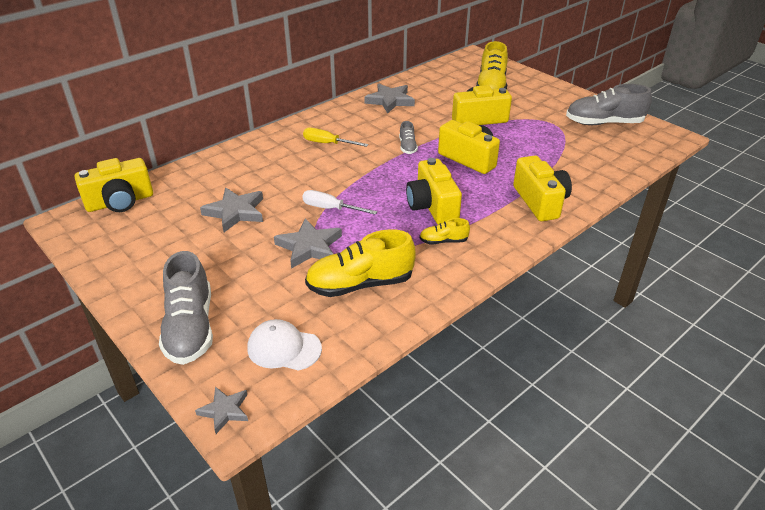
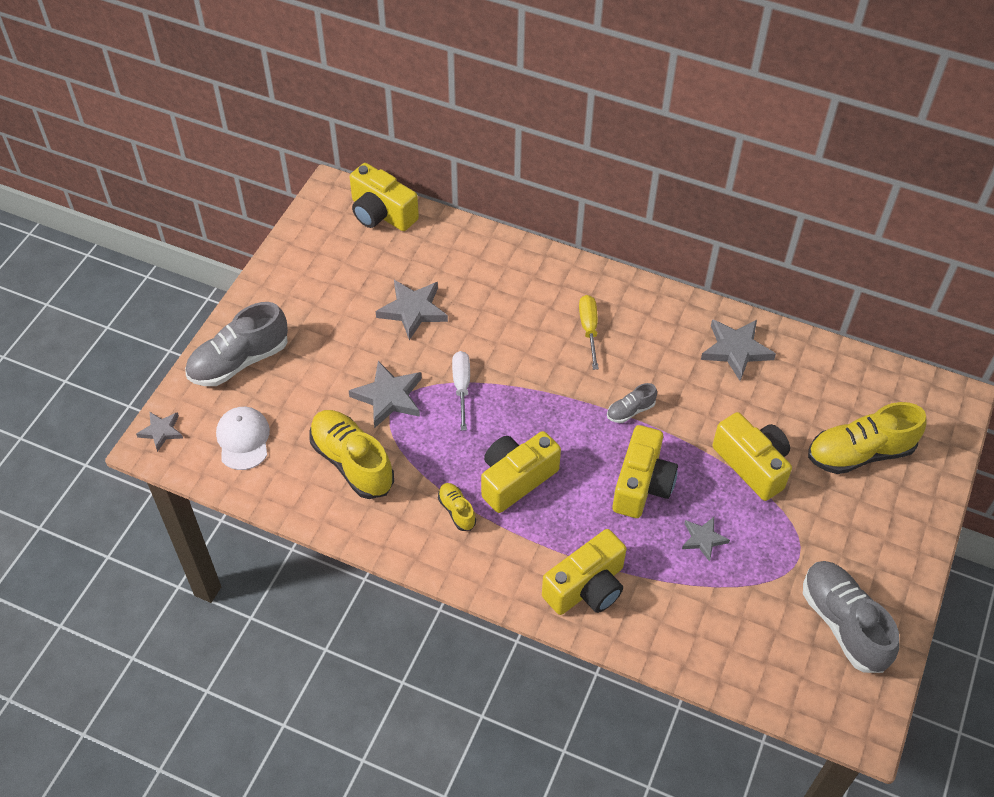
camera: 65 degrees right, 15 degrees up
none -> grey star [682,517,730,562]

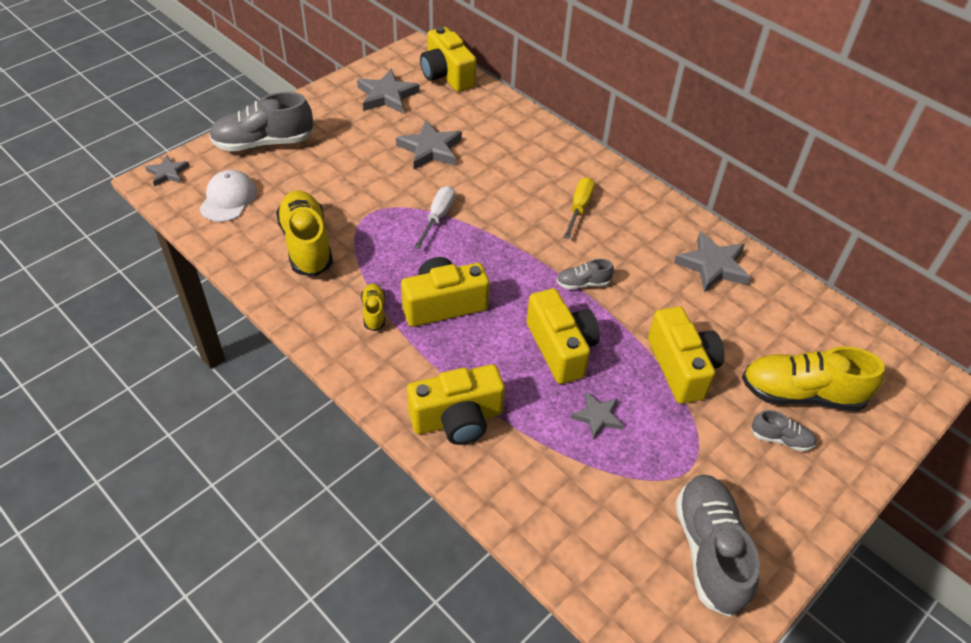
camera: 20 degrees right, 5 degrees down
grey star [349,361,422,428] -> grey star moved to [357,69,420,114]
yellow camera [613,425,678,518] -> yellow camera turned 60 degrees counterclockwise [527,288,600,384]
none -> grey shoe [751,410,817,452]

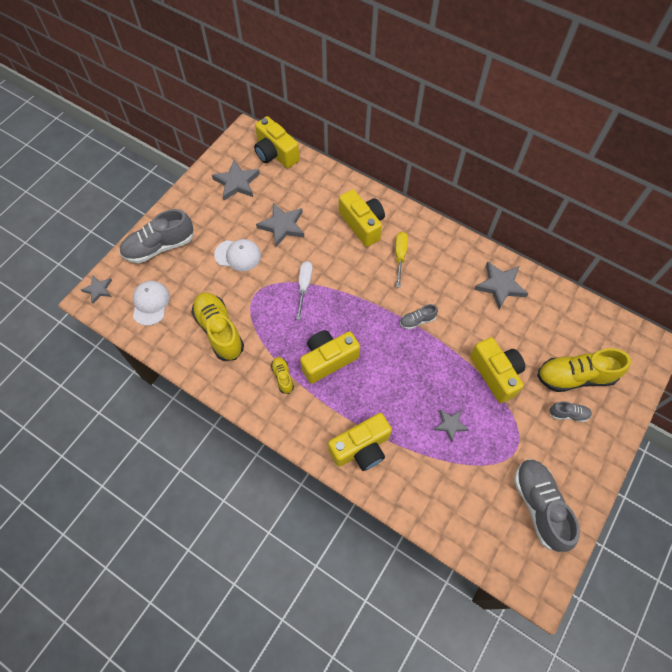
camera: 10 degrees left, 15 degrees up
yellow camera [527,288,600,384] -> yellow camera moved to [339,189,385,247]
none -> white cap [214,239,261,271]

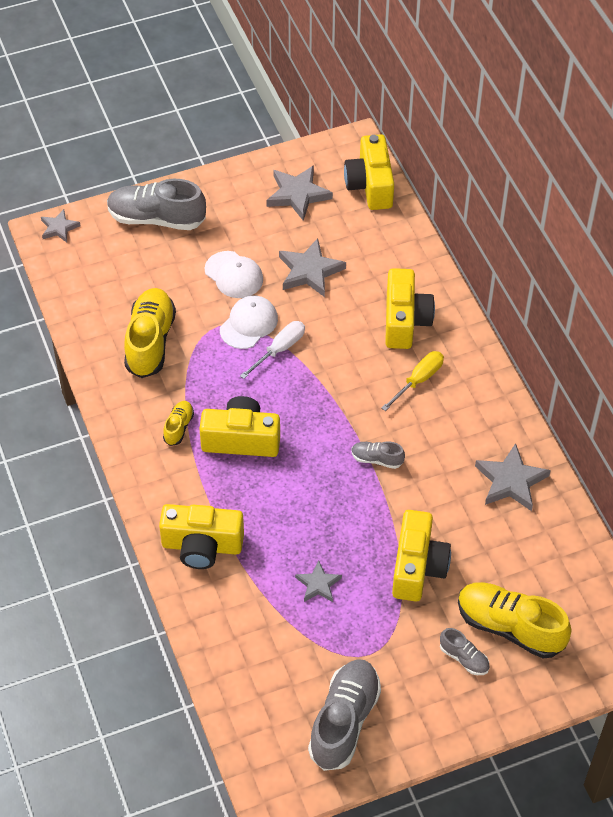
camera: 35 degrees right, 10 degrees down
white cap [133,281,170,326] -> white cap moved to [220,296,278,349]

